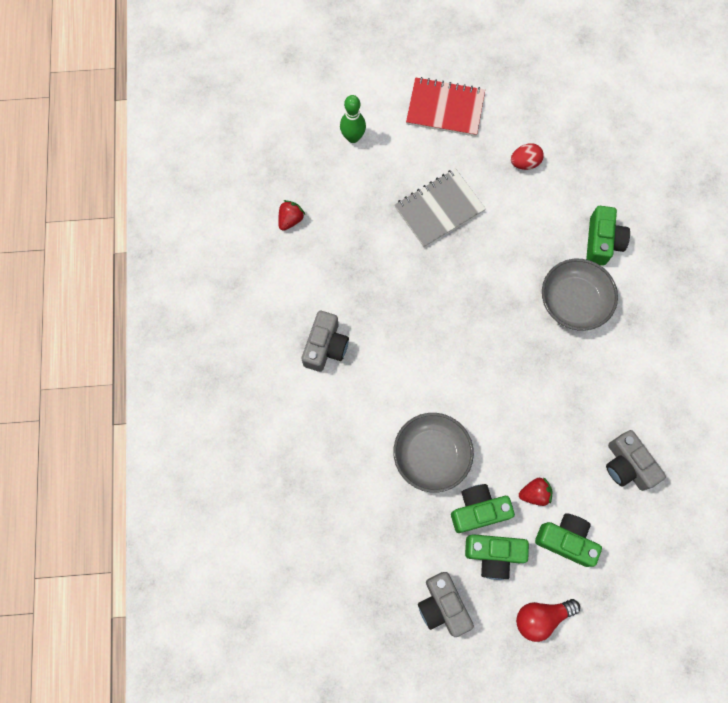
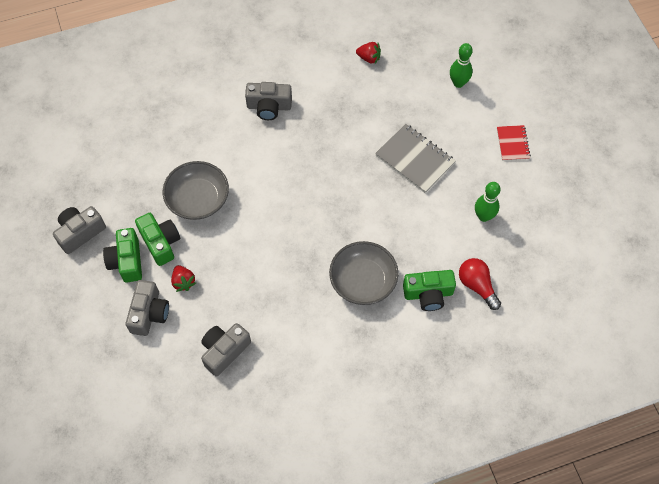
camera: 75 degrees right, 10 degrees down
red notebook [406,77,485,137] -> red notebook [497,125,531,161], size x0.59
red egg [511,144,544,170] -> green bowling pin [475,182,501,222]
red light bulb [516,599,580,642] -> red light bulb moved to [459,258,501,310]
green camera [535,513,602,567] -> grey camera [126,280,169,336]

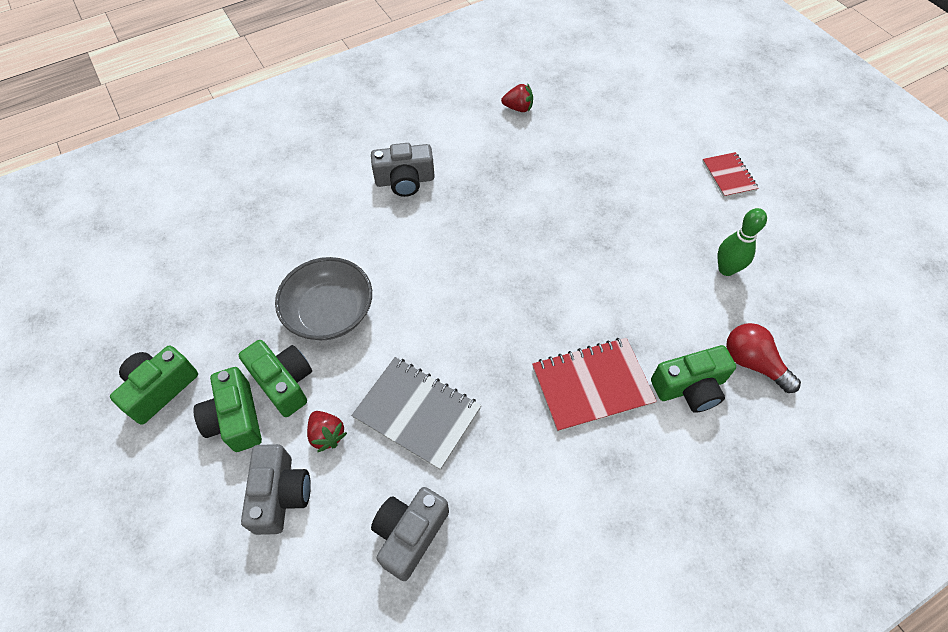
camera: 10 degrees left, 5 degrees down
grey camera [53,206,106,254] -> green camera [110,346,198,425]
grey bowl [329,241,398,305] -> red notebook [532,338,657,432]
grey notebook [375,124,456,193] -> grey notebook moved to [351,357,481,471]
green bowling pin [450,43,473,88] -> none

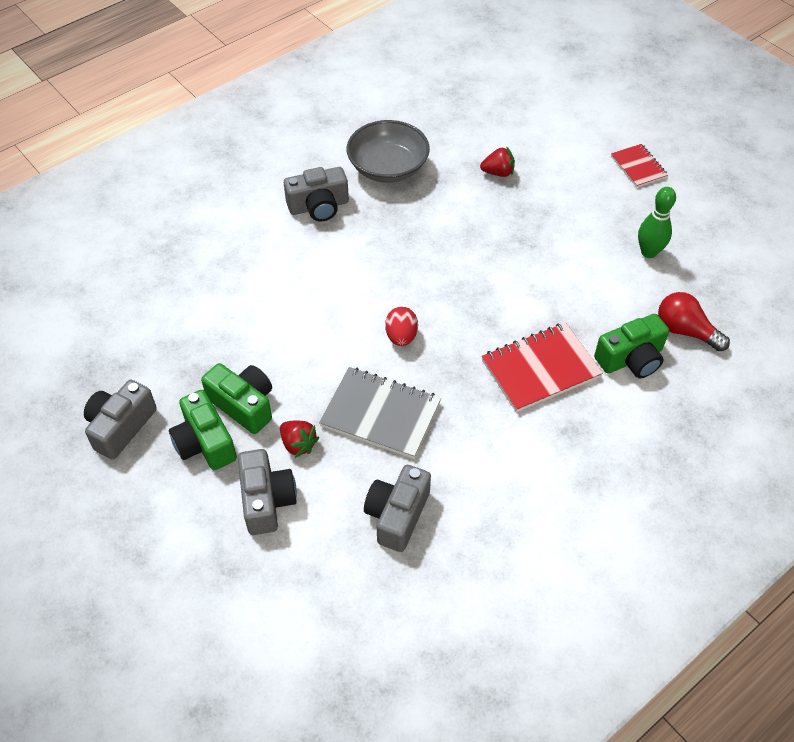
camera: 10 degrees left, 5 degrees down
green camera [110,346,198,425] -> grey camera [84,380,157,460]
grey bowl [275,257,372,340] -> grey bowl moved to [347,120,430,183]
red strawberry [501,84,533,112] -> red strawberry moved to [480,146,515,177]
none -> red egg [385,307,418,346]

